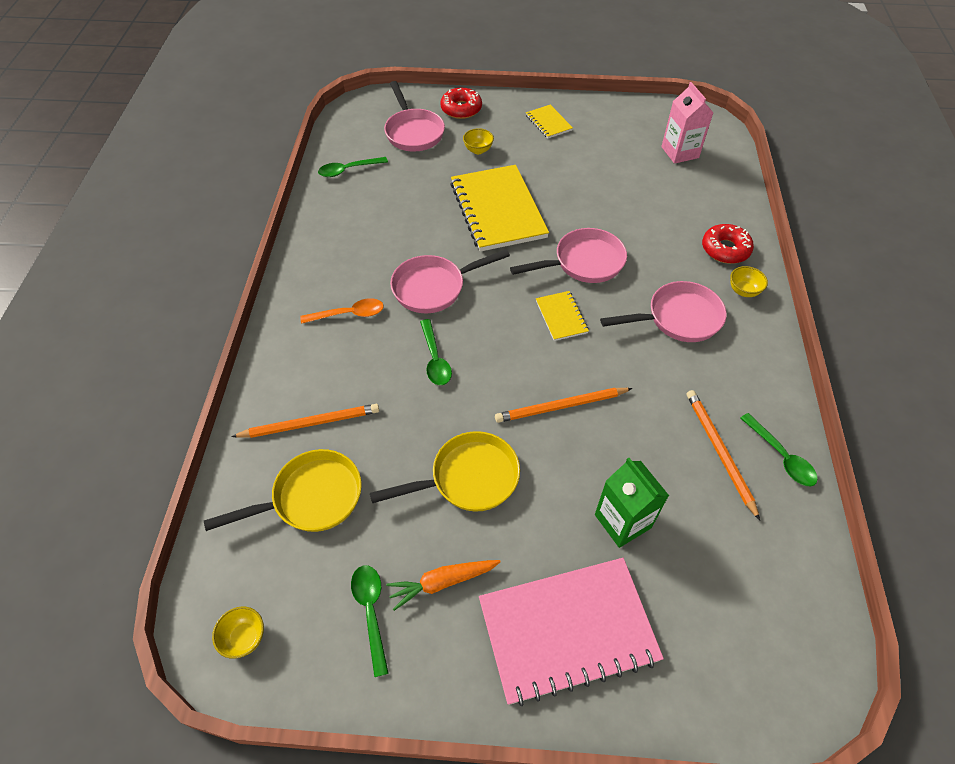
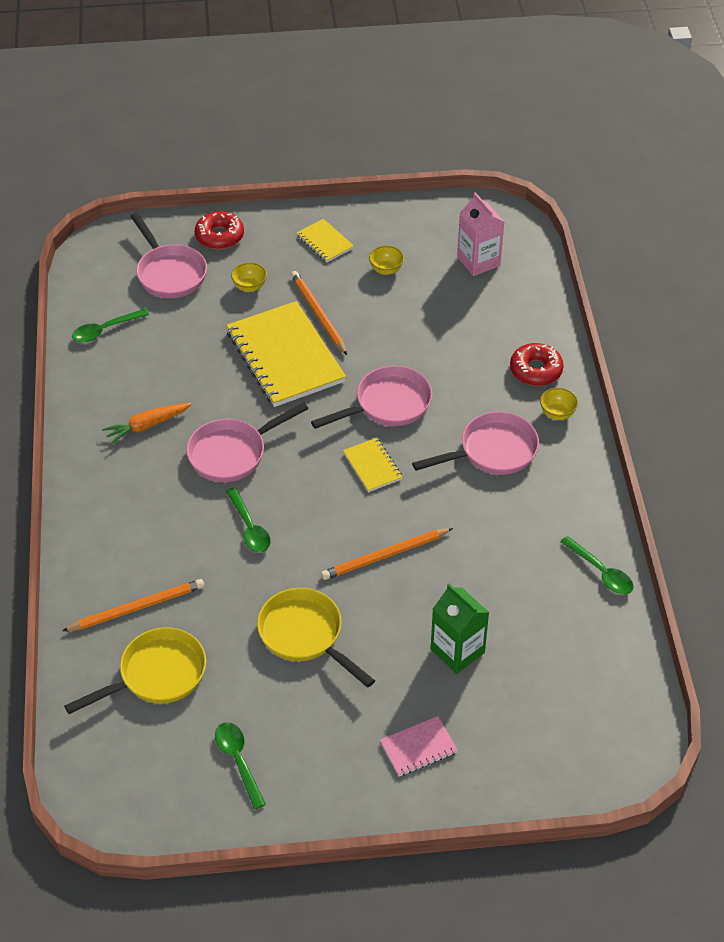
camera: 10 degrees left, 5 degrees down
yellow bowl [212,606,264,659] -> yellow bowl moved to [369,246,404,275]
orange spoon [300,298,384,324] -> none
yellow pan [370,431,520,512] -> yellow pan turned 105 degrees counterclockwise [257,588,375,688]
orange carrot [386,560,501,611] -> orange carrot moved to [102,403,192,445]
pink notebook [479,558,664,706] -> pink notebook [380,716,458,776], size x0.46
orange pencil [687,390,760,521] -> orange pencil moved to [291,271,347,355]

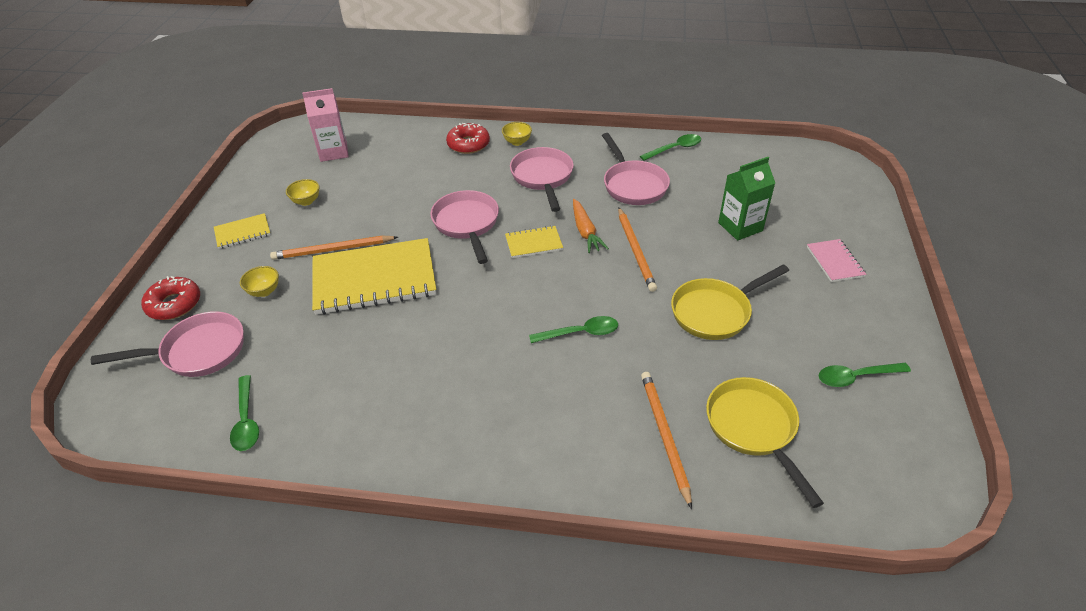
camera: 75 degrees left, 5 degrees down
orange carrot [102,403,192,445] -> orange carrot moved to [573,199,609,253]
pink pan [186,402,308,482] -> pink pan moved to [602,133,670,205]

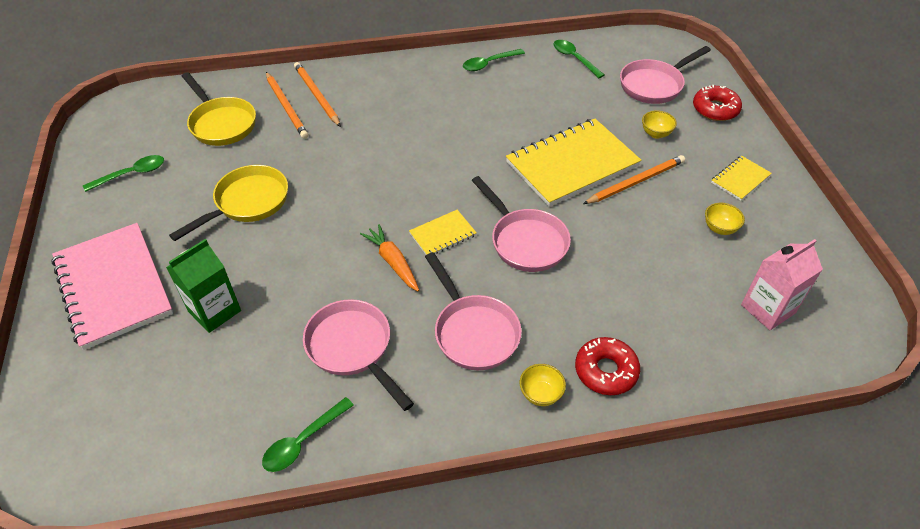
camera: 160 degrees right, 5 degrees up
green spoon [529,316,618,343] -> green spoon moved to [463,49,525,71]
orange pencil [618,208,657,292] -> orange pencil moved to [294,62,341,127]
pink notebook [807,239,866,282] -> pink notebook [51,223,173,350], size x2.16

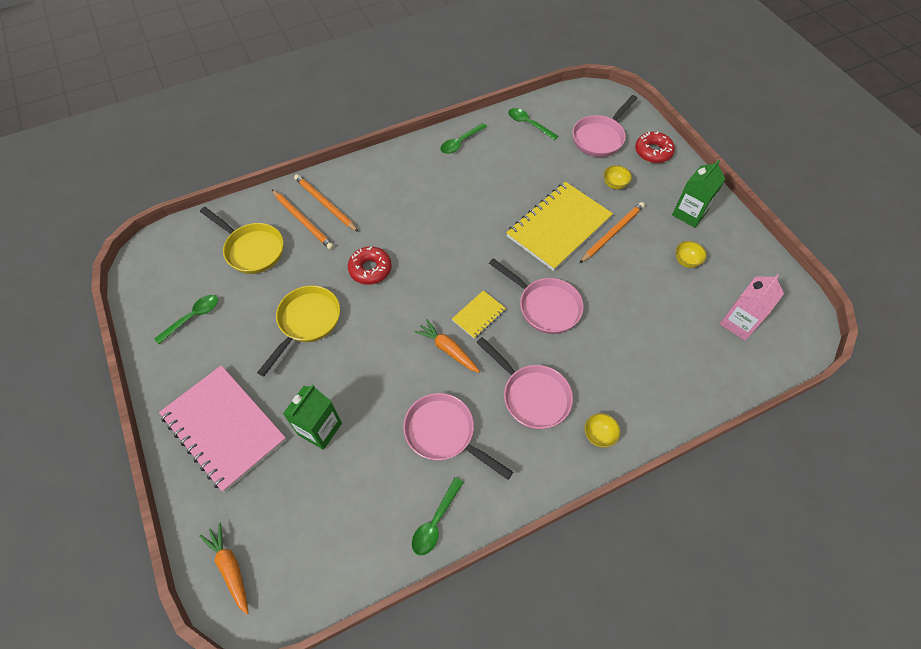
camera: 15 degrees left, 10 degrees up
red donut [575,337,640,395] -> red donut moved to [348,246,392,285]
yellow notebook [711,156,772,201] -> green carton [672,160,725,228]
none -> orange carrot [199,523,249,615]

